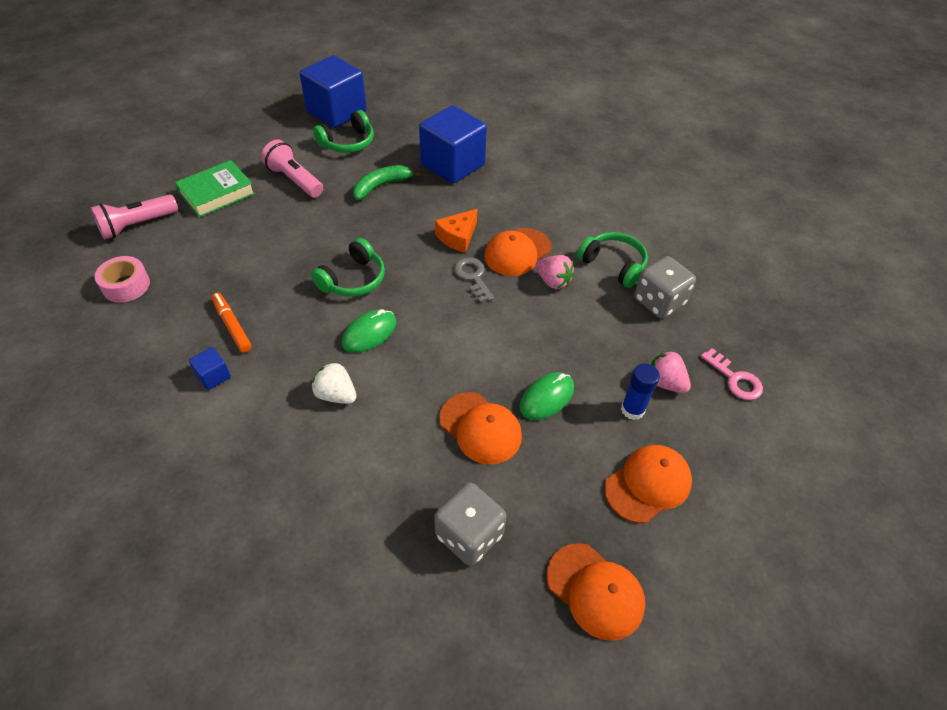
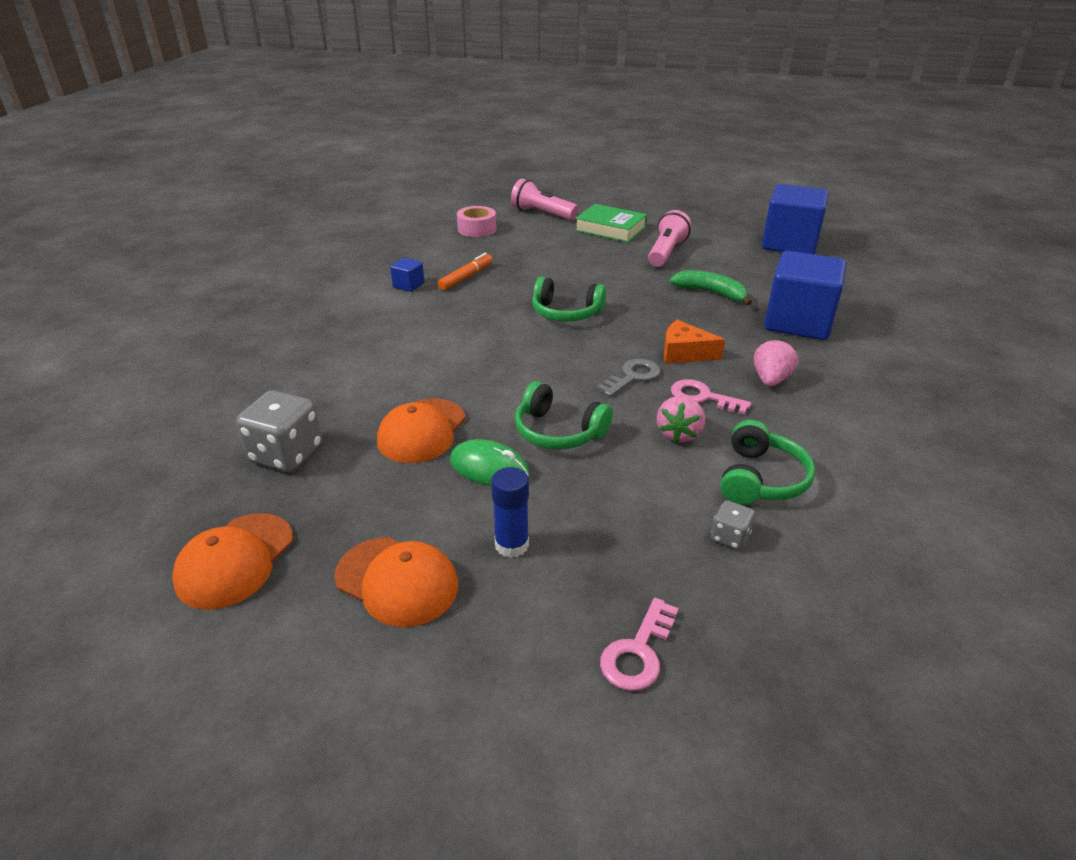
camera: 70 degrees right, 15 degrees down
white strawberry [312,362,357,404] -> none
green headphones [313,110,374,153] -> green headphones moved to [515,381,613,450]
green mouse [342,309,397,353] -> none
orange cap [484,228,552,276] -> pink key [671,379,751,415]
grey dice [634,256,696,319] -> grey dice [711,500,755,550], size x0.51
pink strawberry [650,350,691,393] -> pink strawberry moved to [754,339,798,386]

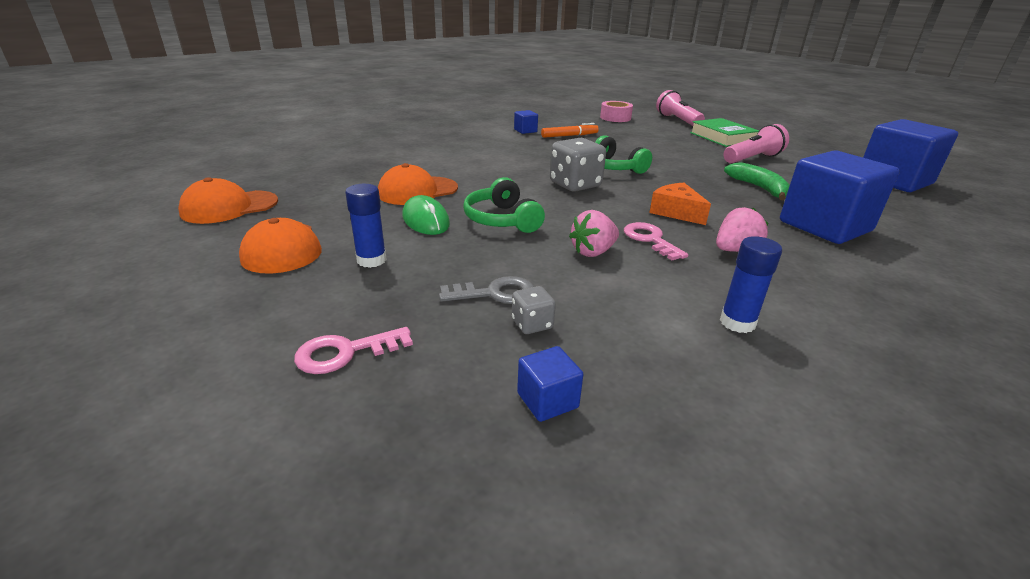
camera: 35 degrees right, 5 degrees down
grey dice [236,390,322,472] -> grey dice moved to [550,138,606,192]
grey key [597,359,661,397] -> grey key moved to [439,276,534,304]
green headphones [720,420,815,505] -> none
none -> blue cube [517,346,583,422]
none -> blue glue stick [720,236,782,333]

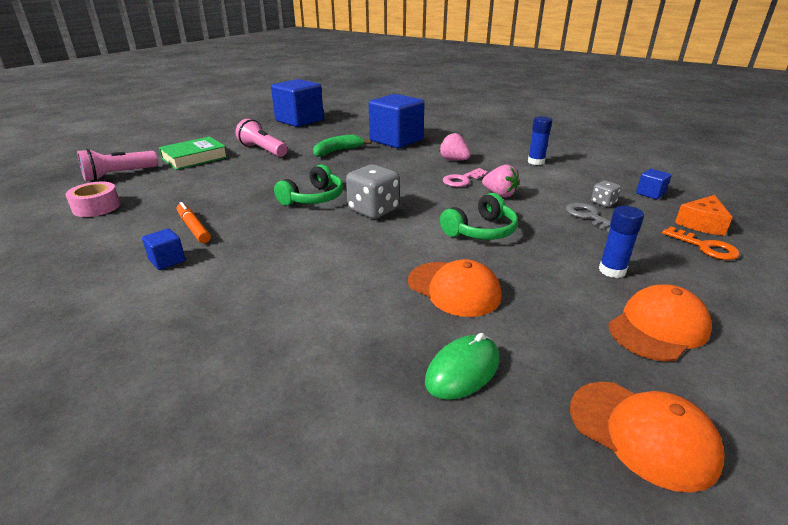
camera: 105 degrees left, 0 degrees up
pink key [294,327,413,374] -> orange key [662,226,740,260]
green mouse [402,195,450,235] -> green mouse moved to [425,333,499,400]
orange cheese [649,183,711,225] -> orange cheese moved to [675,195,733,236]

